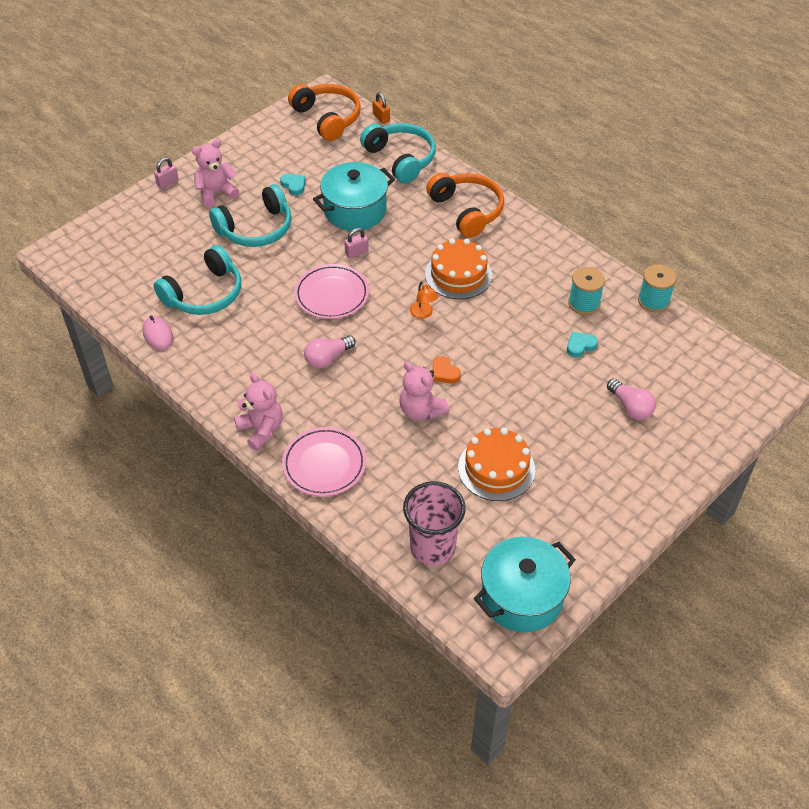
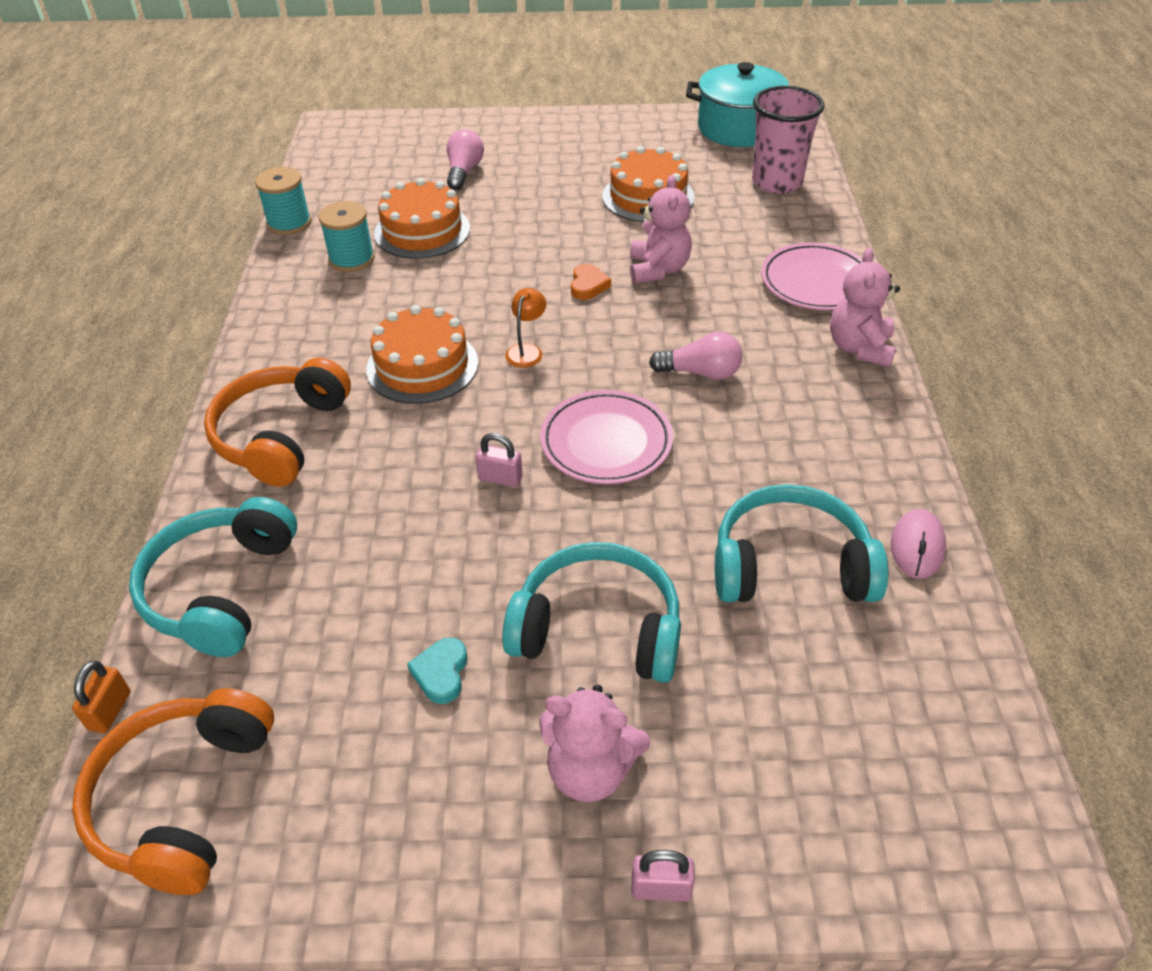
camera: 135 degrees left, 5 degrees down
turquoise pot [313,162,395,231] -> none
turquoise heart [567,332,598,357] -> orange cake [374,178,470,259]

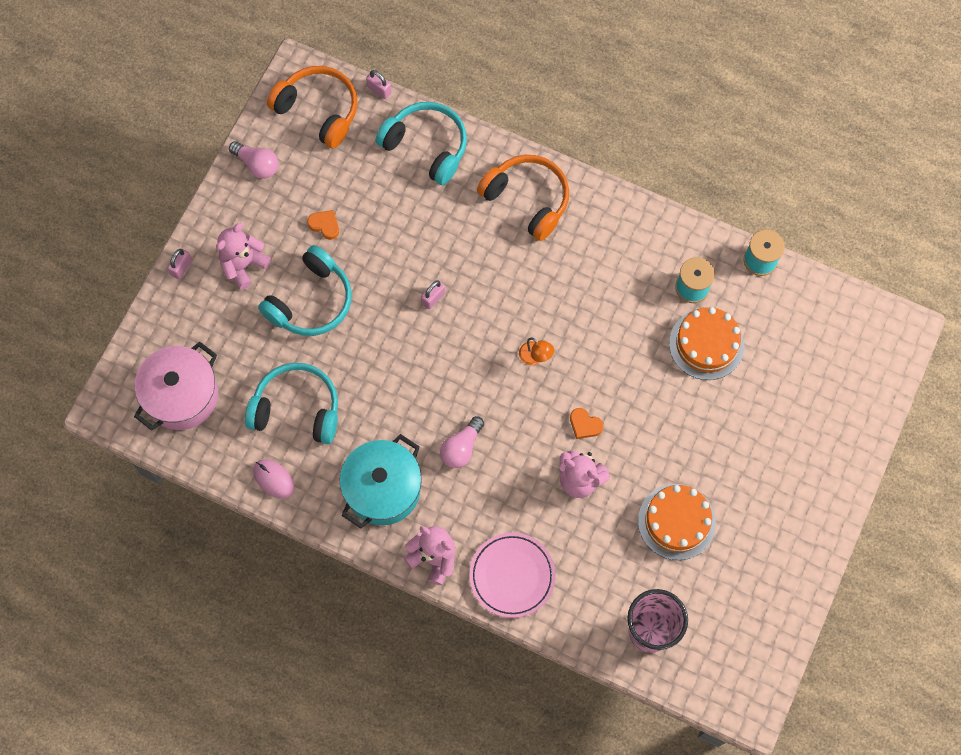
camera: 115 degrees right, 25 degrees up
orange padlock [72,661,131,733] -> pink padlock [366,70,391,99]
orange cake [366,305,478,404] -> none
turquoise heart [407,637,467,704] -> orange heart [307,210,339,240]
pink light bulb [447,129,484,190] -> pink light bulb moved to [229,141,278,179]
pink plate [540,390,673,484] -> none
turquoise pot [686,62,789,147] -> turquoise pot moved to [340,434,422,529]
turquoise headphones [715,484,888,602] -> turquoise headphones turned 105 degrees counterclockwise [245,363,338,444]
none -> pink pot [134,342,218,431]

